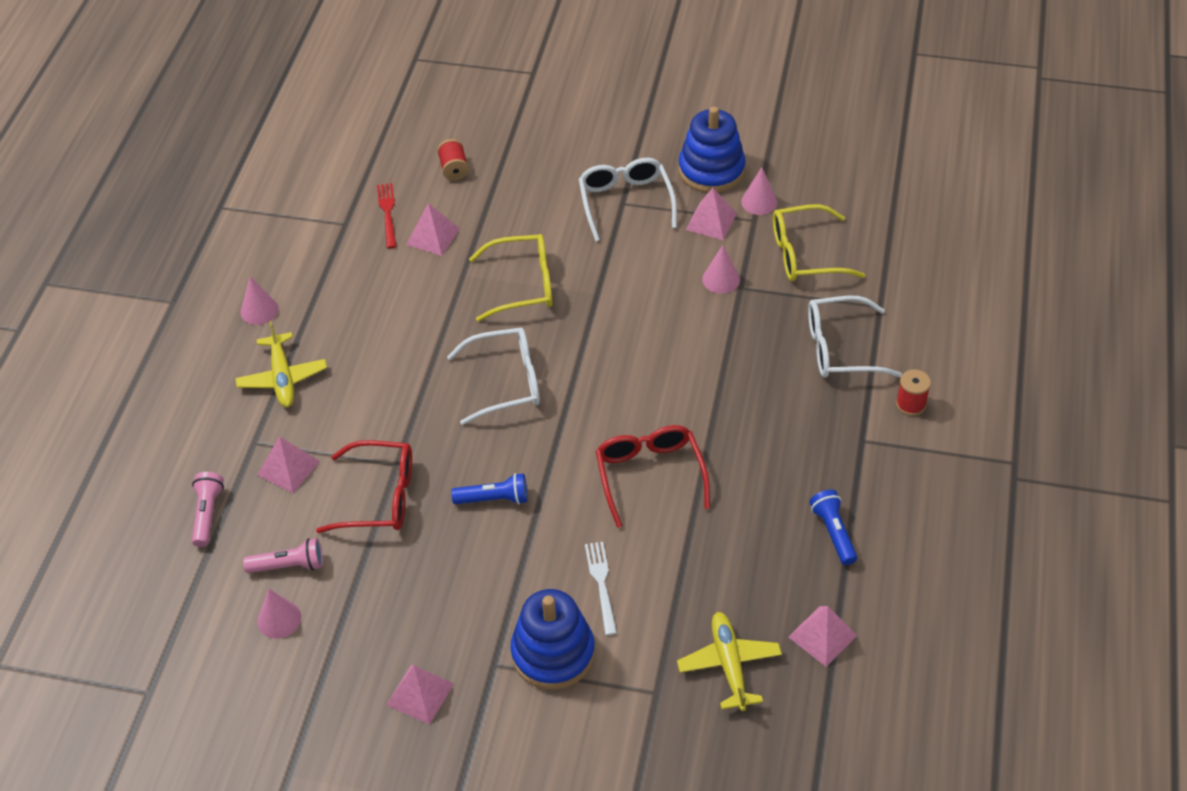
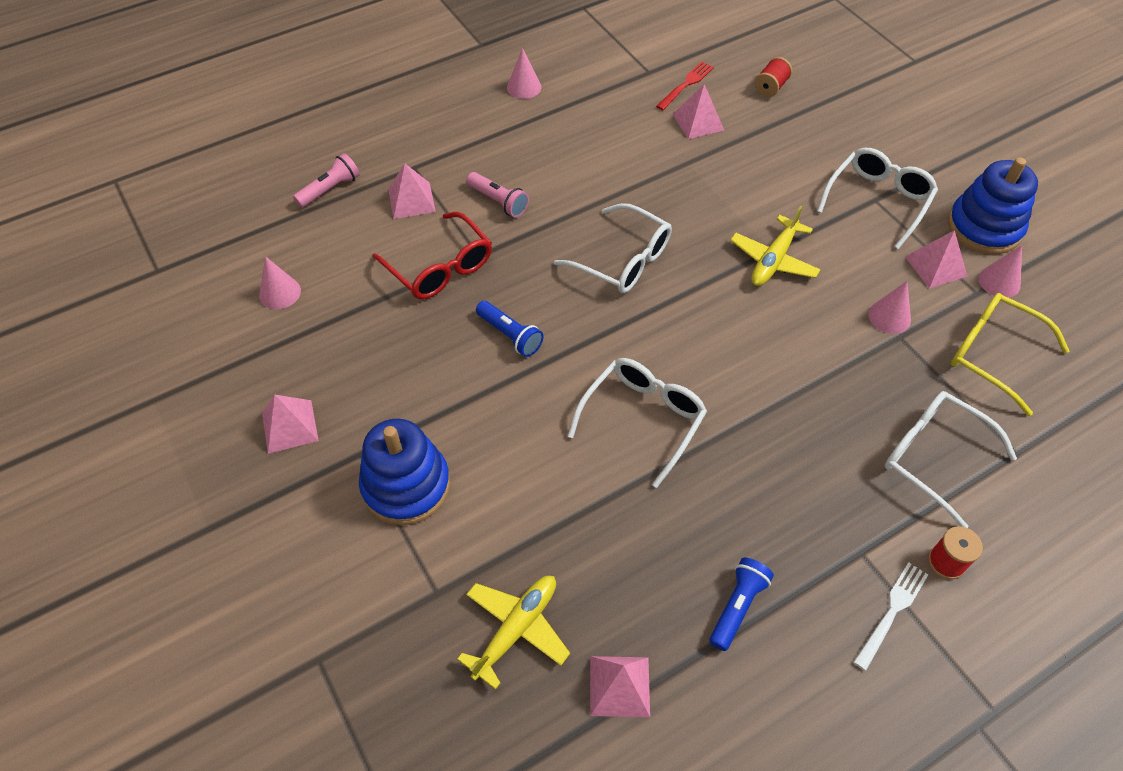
camera: 45 degrees right, 5 degrees up
yellow plane [235,321,327,407] -> yellow plane moved to [730,206,821,286]
pink flashlight [243,538,323,573] -> pink flashlight moved to [466,172,529,218]
yellow glasses [469,234,553,322] -> none
white fork [585,542,617,635] -> white fork moved to [854,562,928,671]
red glasses [596,425,710,528] -> white glasses [568,358,707,488]

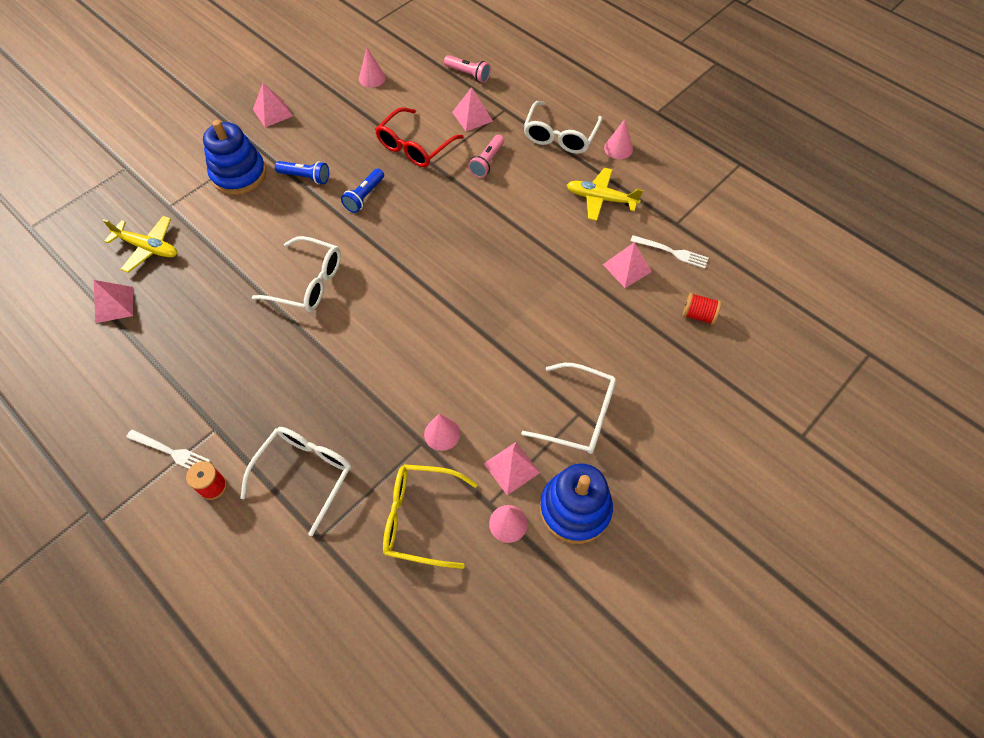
camera: 75 degrees right, 5 degrees up
white glasses [554,203,672,294] -> white glasses moved to [523,101,602,154]
red fork [656,61,714,110] -> white fork [630,235,709,269]
blue flashlight [709,558,774,651] -> blue flashlight moved to [275,161,329,184]
yellow plane [730,206,821,286] -> yellow plane moved to [567,168,643,221]
yellow glasses [951,293,1069,416] -> yellow glasses turned 105 degrees counterclockwise [383,464,478,569]

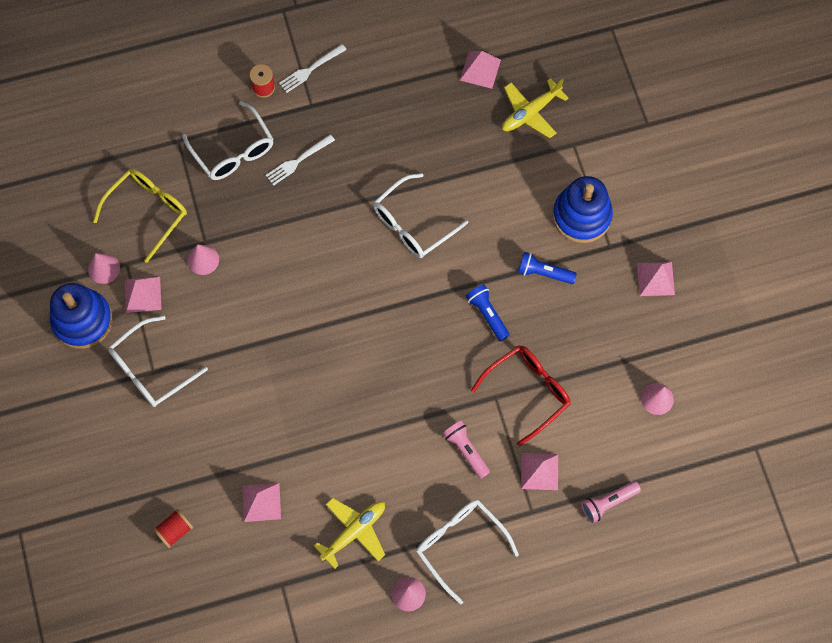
camera: 120 degrees right, 10 degrees up
blue flashlight [275,161,329,184] -> blue flashlight turned 60 degrees clockwise [518,252,577,284]
red glasses [375,107,463,167] -> red glasses turned 75 degrees clockwise [471,345,570,446]
white fork [630,235,709,269] -> white fork moved to [266,134,335,186]

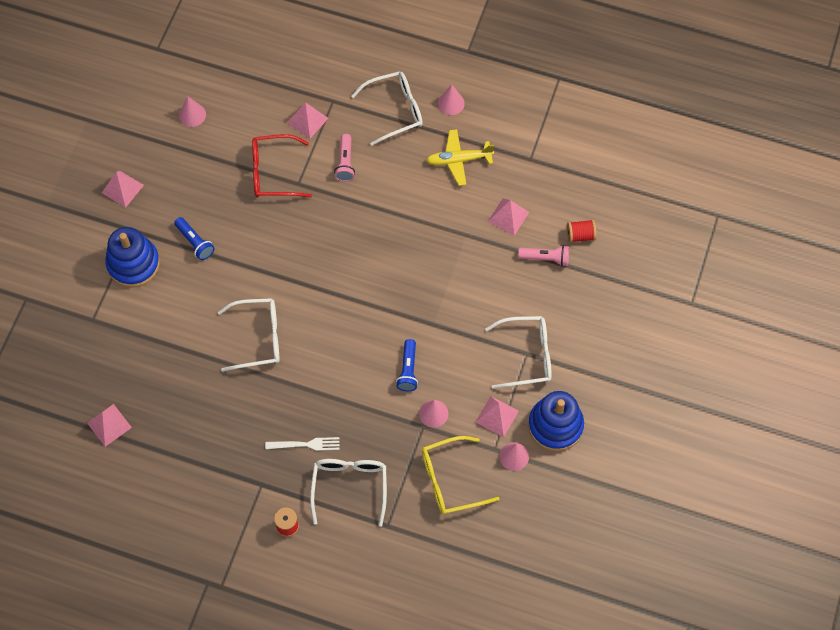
camera: 145 degrees left, 5 degrees down
white fork [279,44,347,93] -> none
white glasses [416,500,519,604] -> white glasses turned 105 degrees counterclockwise [351,71,423,146]
blue flashlight [466,284,510,341] -> blue flashlight moved to [396,339,418,391]
yellow plane [502,78,569,138] -> none
pink flashlight [581,481,641,523] -> pink flashlight moved to [518,245,569,266]

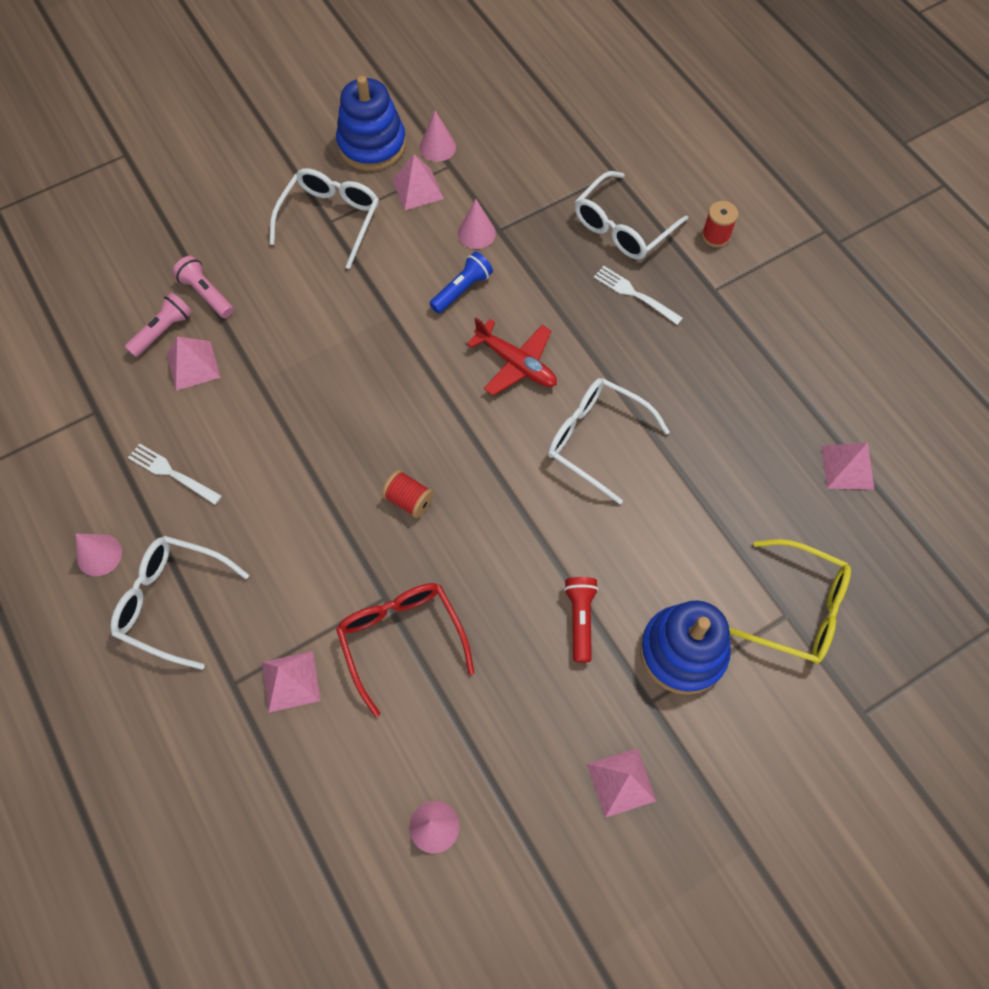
camera: 140 degrees left, 0 degrees up
blue flashlight [174,217,215,260] -> red flashlight [564,577,599,663]
red glasses [252,134,312,197] -> red glasses turned 150 degrees counterclockwise [336,583,474,717]
pink flashlight [334,134,355,182] -> pink flashlight moved to [125,292,192,357]
yellow glasses [422,436,499,514] -> yellow glasses moved to [729,539,851,664]
yellow plane [426,129,494,186] -> white fork [128,443,222,505]
white glasses [485,316,552,389] -> white glasses turned 75 degrees clockwise [270,168,379,269]
red spool [567,220,597,243] -> red spool moved to [382,470,434,518]
none -> red plane [467,318,557,396]

